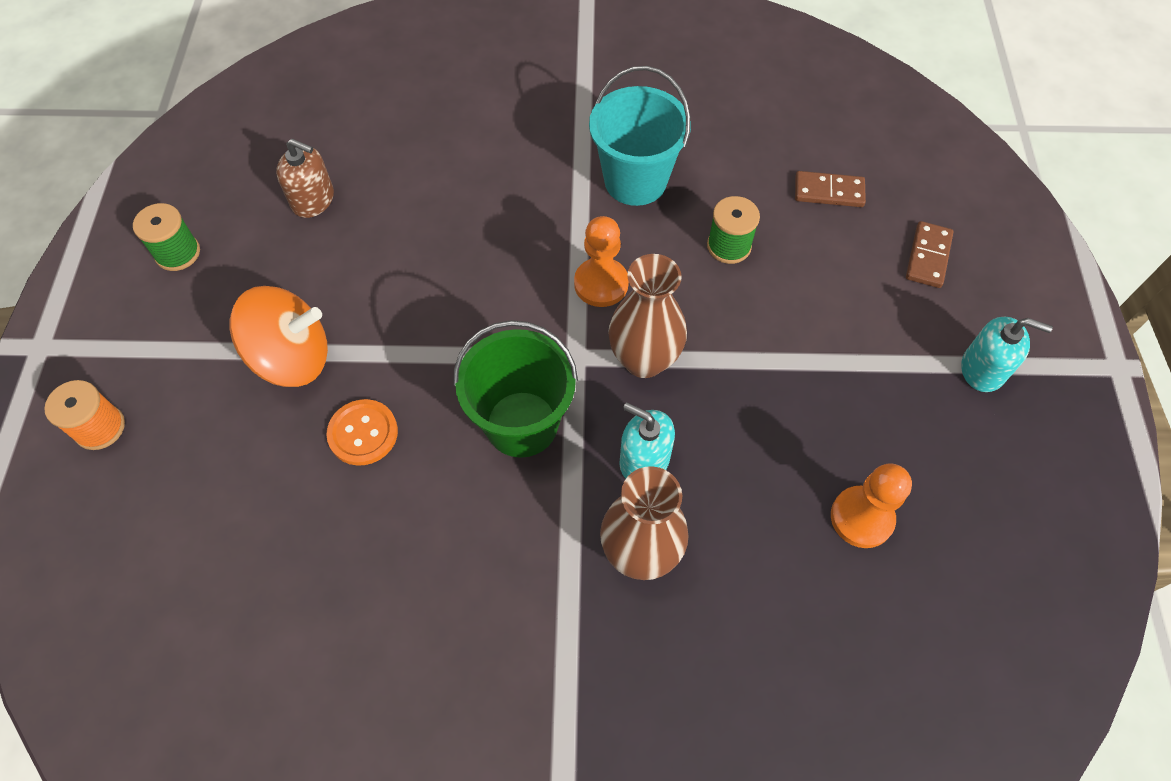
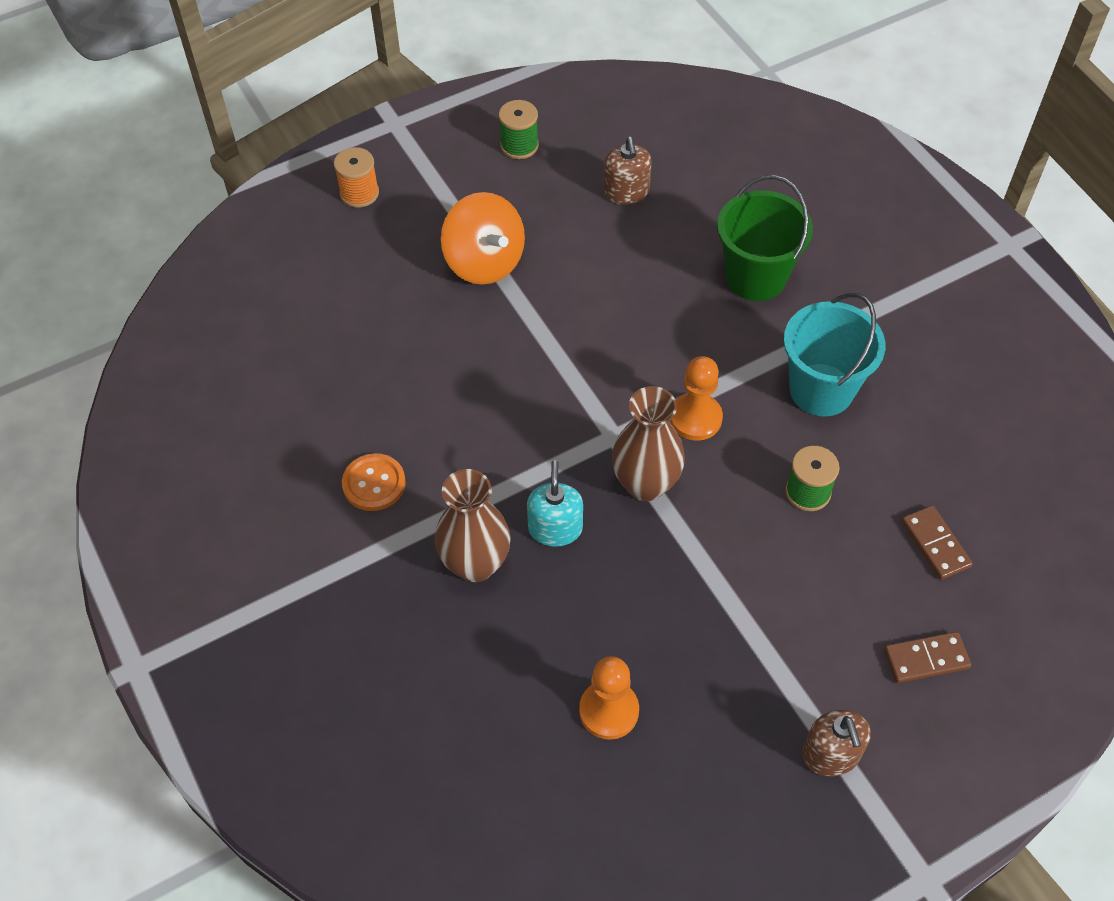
camera: 60 degrees right, 5 degrees down
orange button [326,399,398,466] -> orange button moved to [342,453,406,511]
green bucket [453,320,578,458] -> green bucket moved to [717,175,813,301]
turquoise soap dispenser [961,317,1053,392] -> brown soap dispenser [802,710,871,776]

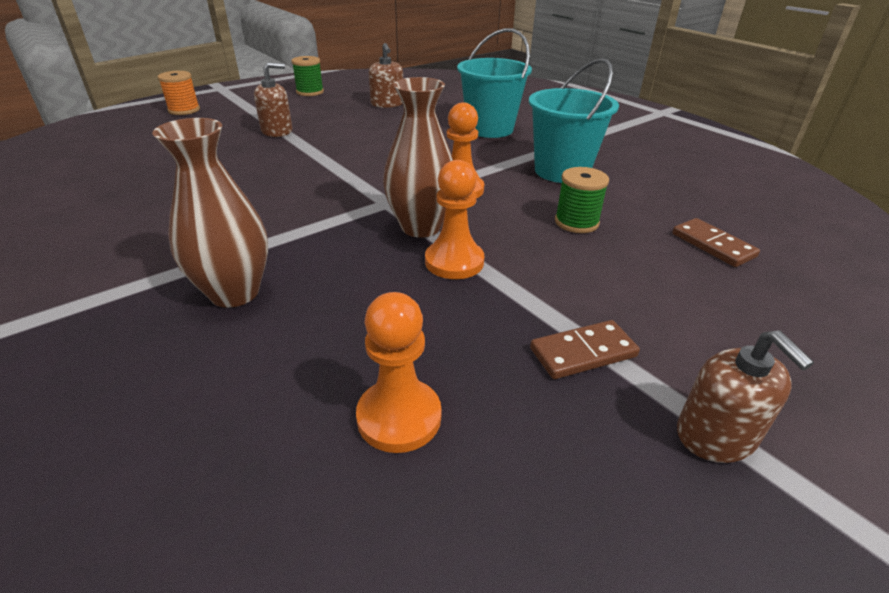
camera: 10 degrees left, 20 degrees down
orange button [342,453,406,511] -> none
orange spinning top [441,192,525,285] -> brown soap dispenser [254,62,293,137]
turquoise soap dispenser [527,460,583,547] -> none
green bucket [717,175,813,301] -> turquoise bucket [457,28,532,138]
brown domino [884,632,971,683] -> brown domino moved to [530,320,640,379]
none -> orange pawn [425,160,484,279]

